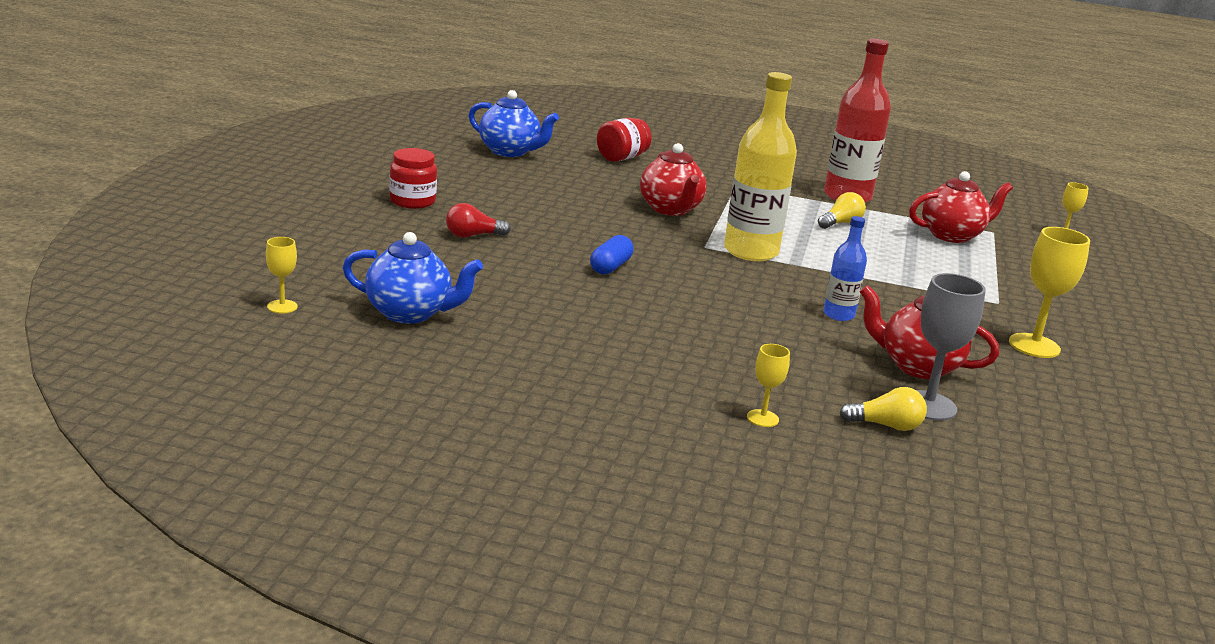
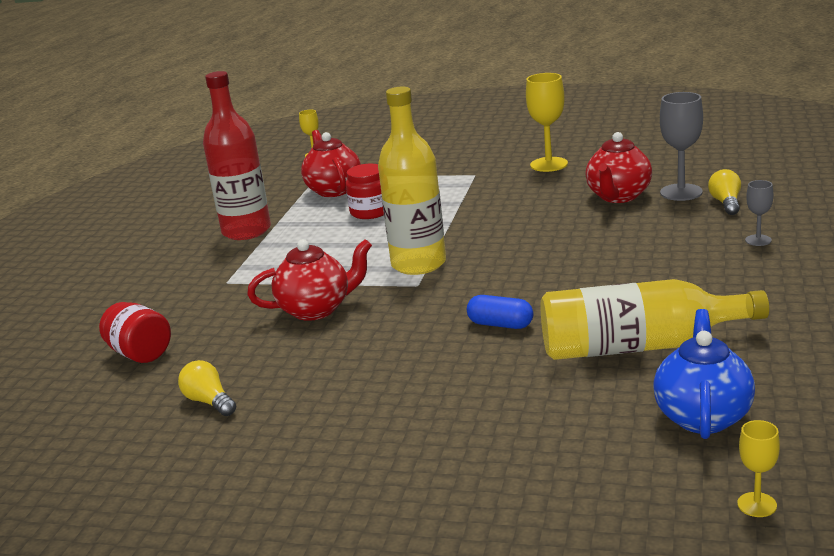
camera: 85 degrees left, 0 degrees up
red jar [389,148,437,209] -> red jar moved to [346,164,384,219]
red light bulb [446,203,511,238] -> none
blue teapot [469,90,559,157] -> none
yellow goblet [747,344,790,427] -> grey goblet [745,180,773,246]
yellow light bulb [818,192,866,229] -> yellow light bulb moved to [178,360,236,416]
blue bottle [823,216,867,321] -> none
none -> yellow bottle [541,279,769,360]

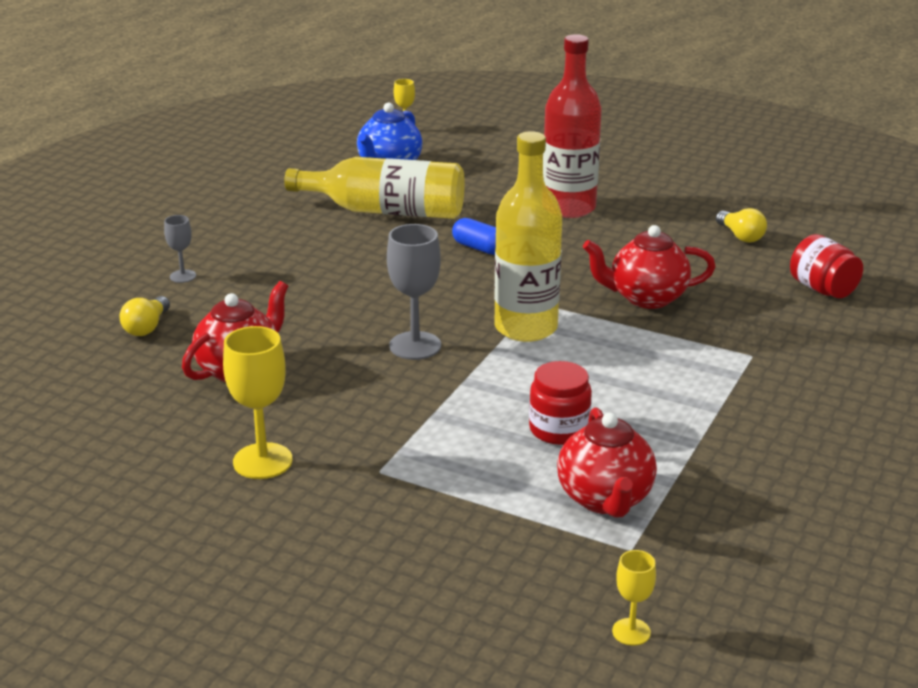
camera: 170 degrees left, 5 degrees up
red bottle [203,71,271,240] -> red bottle moved to [543,34,602,218]
grey goblet [660,92,703,201] -> grey goblet moved to [387,224,441,360]

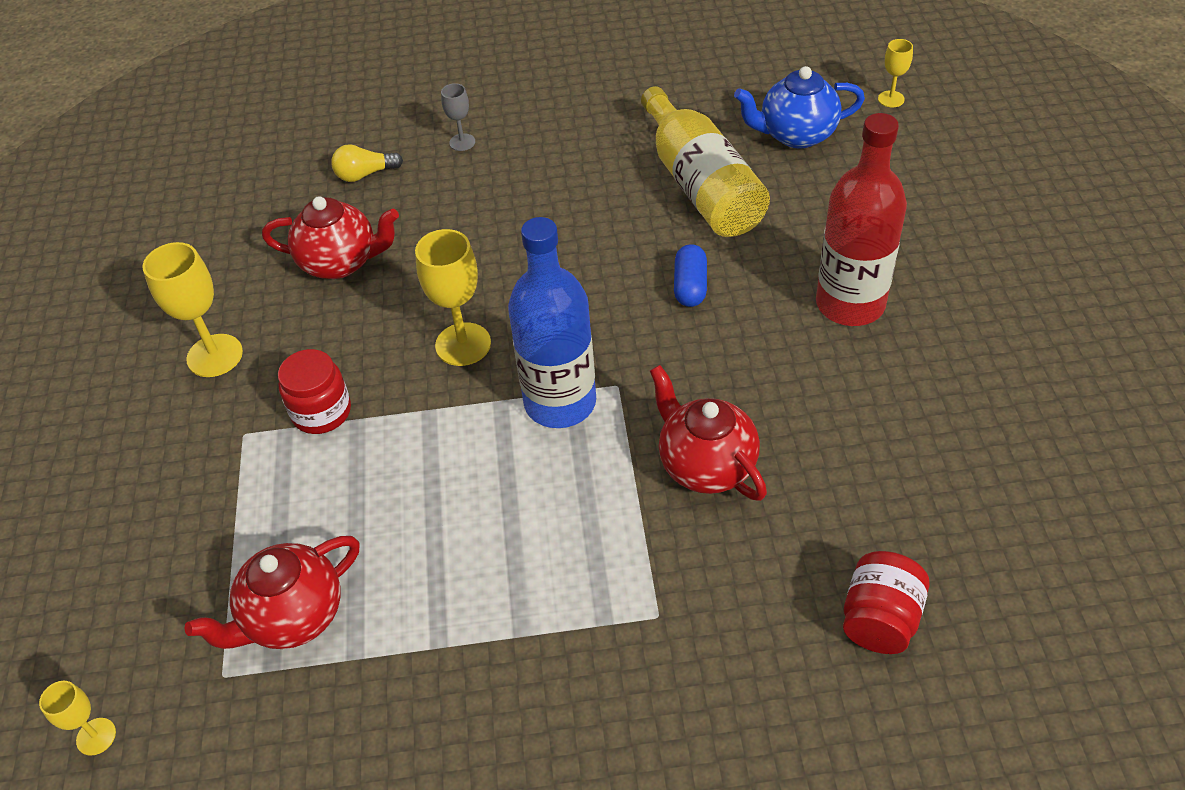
camera: 60 degrees right, 20 degrees up
grey goblet [387,224,441,360] -> yellow goblet [415,229,491,366]
yellow bottle [494,131,562,342] -> blue bottle [508,217,596,428]
red jar [529,361,592,445] -> red jar moved to [278,349,351,434]
yellow light bulb [716,208,767,243] -> none

